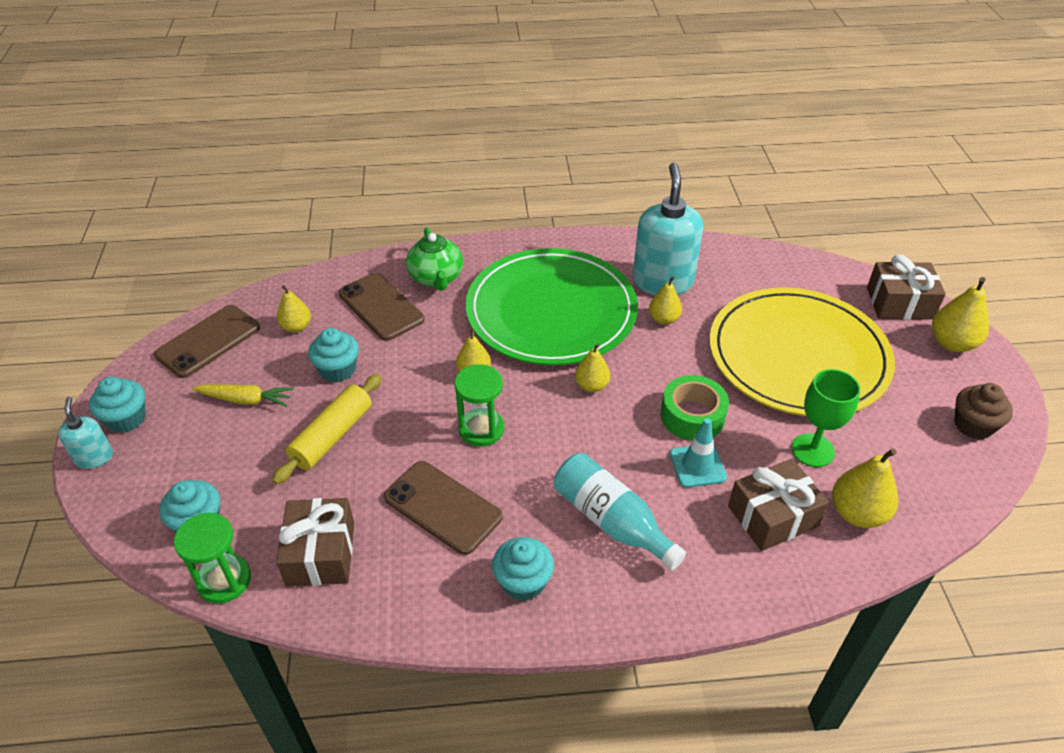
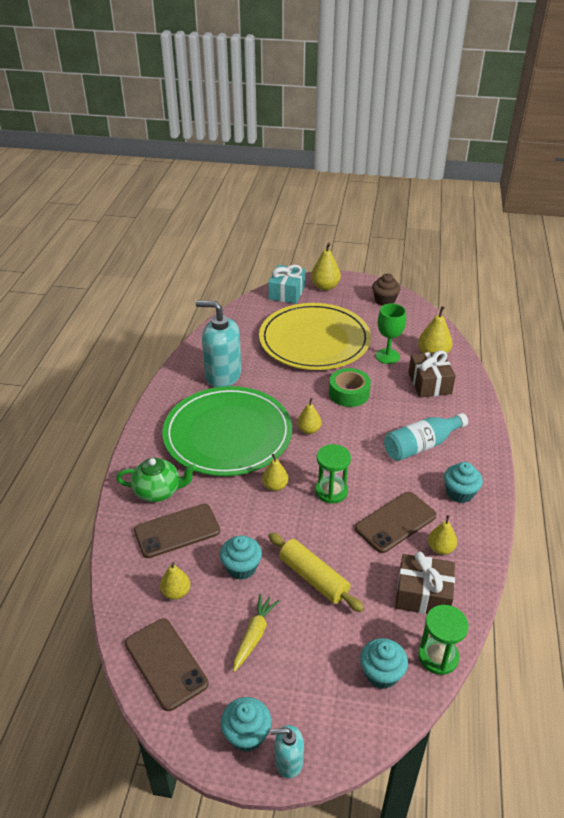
camera: 75 degrees left, 5 degrees down
yellow pear [649,276,682,325] -> yellow pear moved to [428,515,457,555]
turquoise traffic cone [670,418,727,488] -> none
brown gift [867,255,946,320] -> turquoise gift [268,265,305,304]

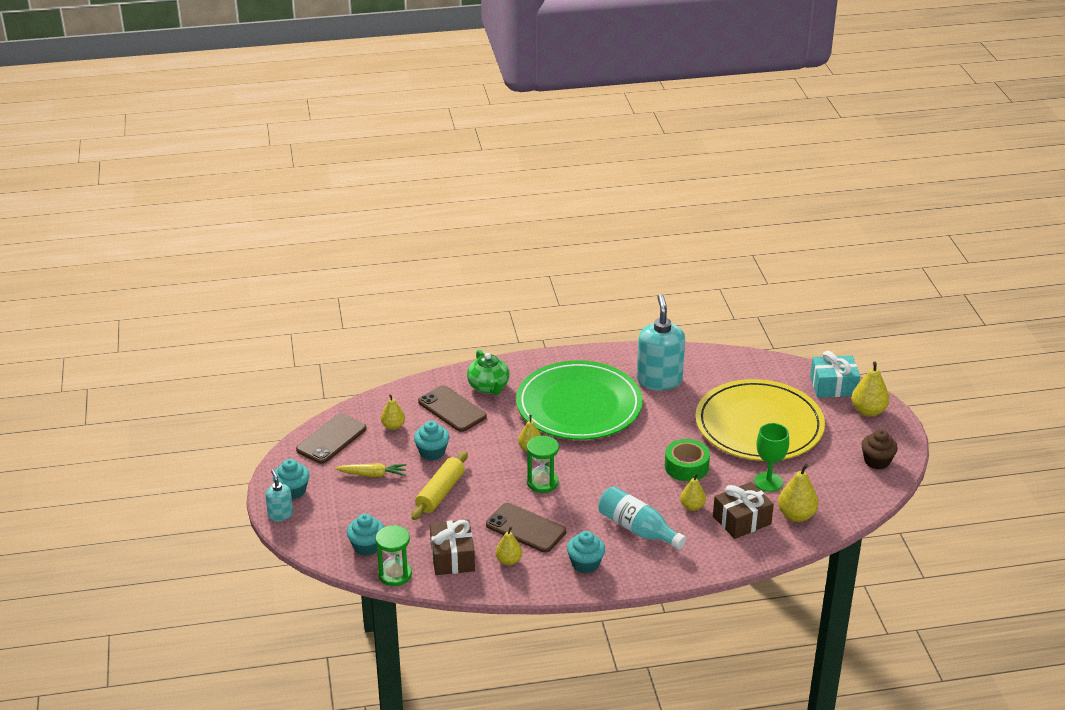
camera: 70 degrees right, 5 degrees down
yellow pear [297,398,322,434] -> yellow pear moved to [680,474,706,511]

